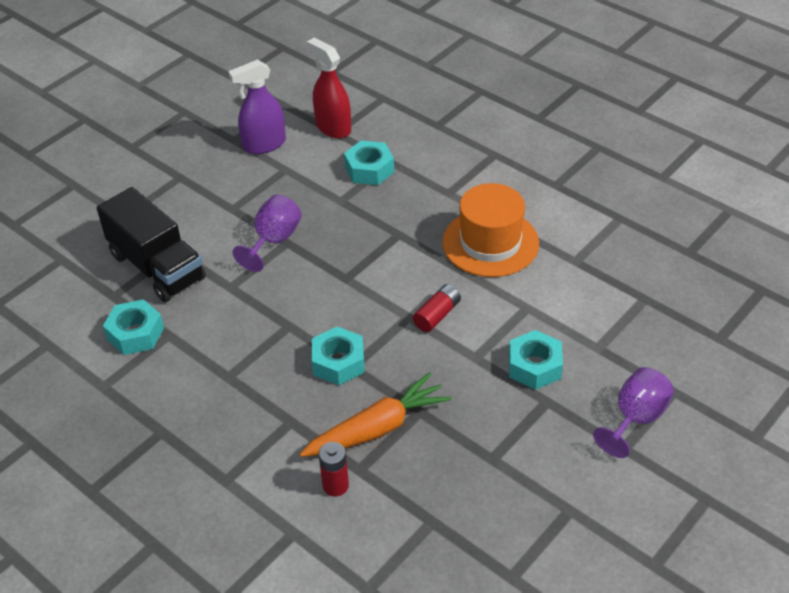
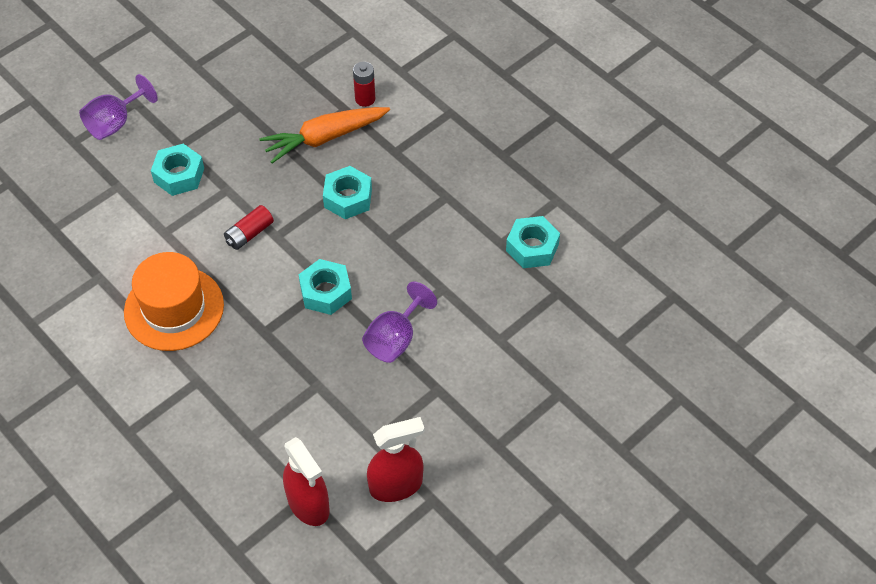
camera: 175 degrees left, 10 degrees up
black truck [97,187,206,302] -> none
purple spray bottle [228,60,286,154] -> red spray bottle [367,417,424,502]
turquoise nut [344,141,394,185] -> turquoise nut moved to [298,259,352,315]

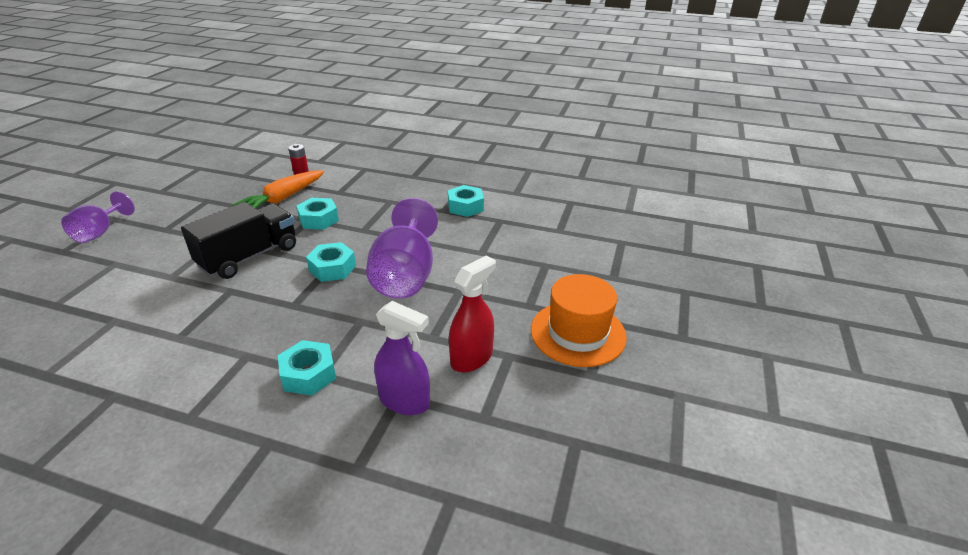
camera: 30 degrees left, 20 degrees down
orange hat [124,252,224,351] -> orange hat moved to [531,274,627,367]
turquoise nut [151,144,204,196] -> turquoise nut moved to [278,340,336,396]
red battery [224,205,274,250] -> black truck [181,202,296,279]
red spray bottle [283,437,329,526] -> purple spray bottle [374,301,430,415]
purple goblet [362,282,437,363] -> purple goblet [366,198,438,299], size x1.68

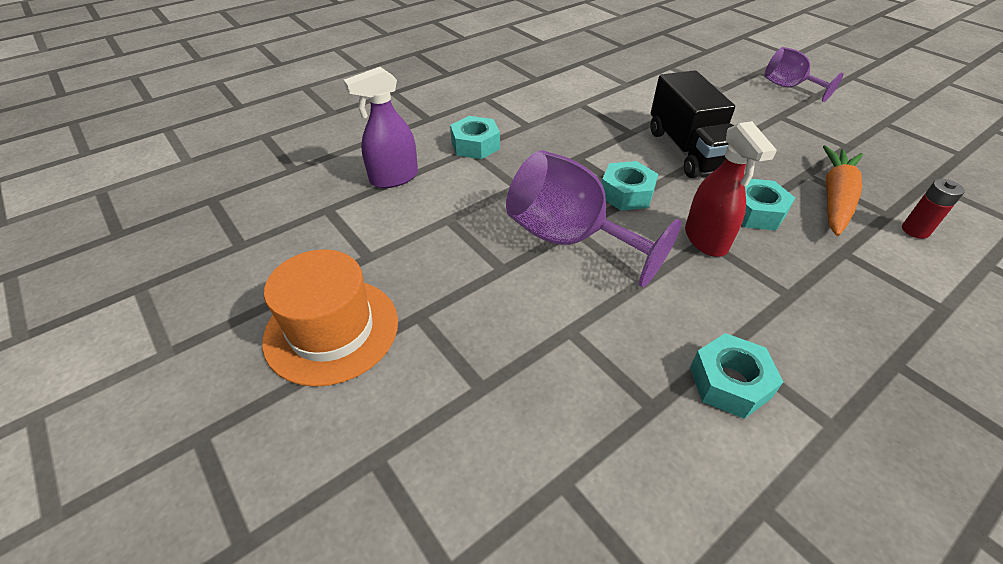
camera: 125 degrees right, 10 degrees up
orange carrot [232,170,324,209] -> orange carrot turned 45 degrees clockwise [823,145,863,236]
red spray bottle [449,255,496,372] -> red spray bottle moved to [685,121,777,257]

